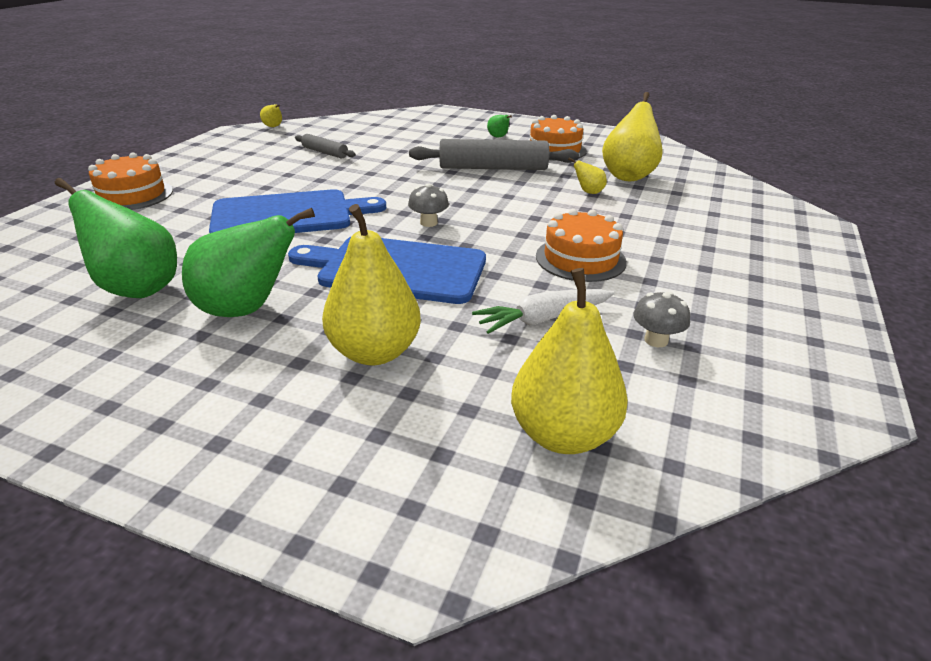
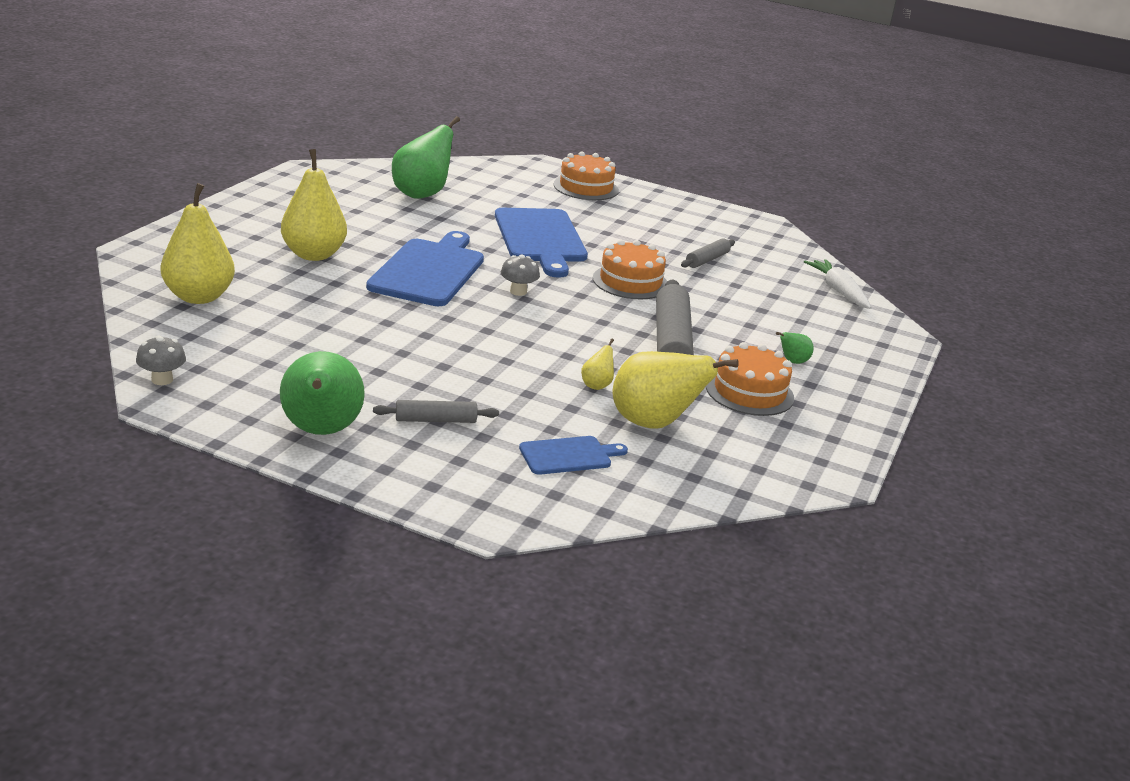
camera: 90 degrees right, 5 degrees down
green pear [182,208,315,317] -> green pear moved to [280,351,365,435]
yellow pear [260,104,282,127] -> none
white carrot [472,289,615,334] -> white carrot moved to [804,259,871,309]
orange cake [536,209,627,282] -> orange cake moved to [593,240,667,299]
grey mushroom [633,291,690,347] -> grey mushroom moved to [136,336,186,385]
none -> grey rolling pin [373,400,499,423]
none -> blue cutting board [519,436,628,475]

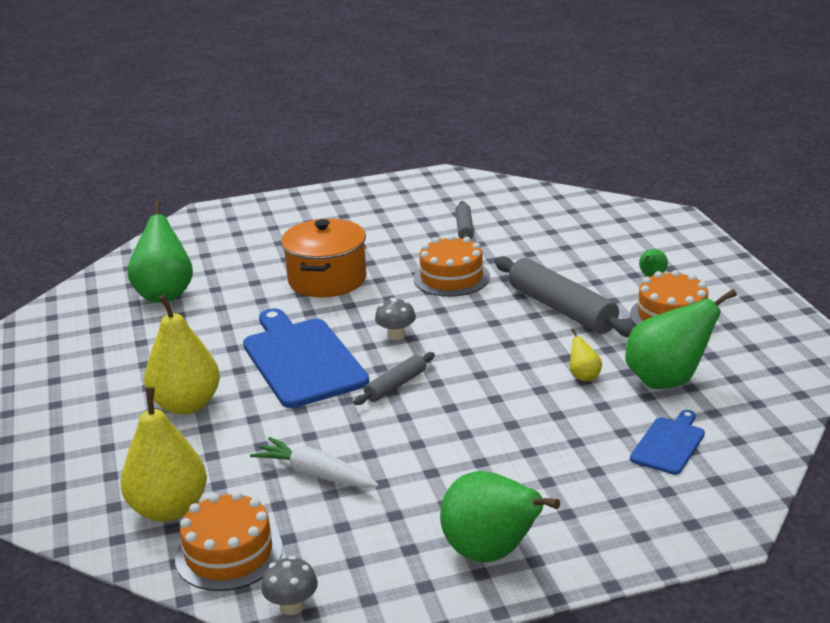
camera: 35 degrees left, 0 degrees up
grey rolling pin [373,400,499,423] -> grey rolling pin moved to [354,352,435,405]
blue cutting board [495,208,588,278] -> orange pot [281,219,367,297]
orange cake [553,151,619,200] -> orange cake moved to [175,491,283,591]
yellow pear [613,351,739,429] -> green pear [625,289,737,389]
white carrot [804,259,871,309] -> white carrot moved to [250,437,379,488]

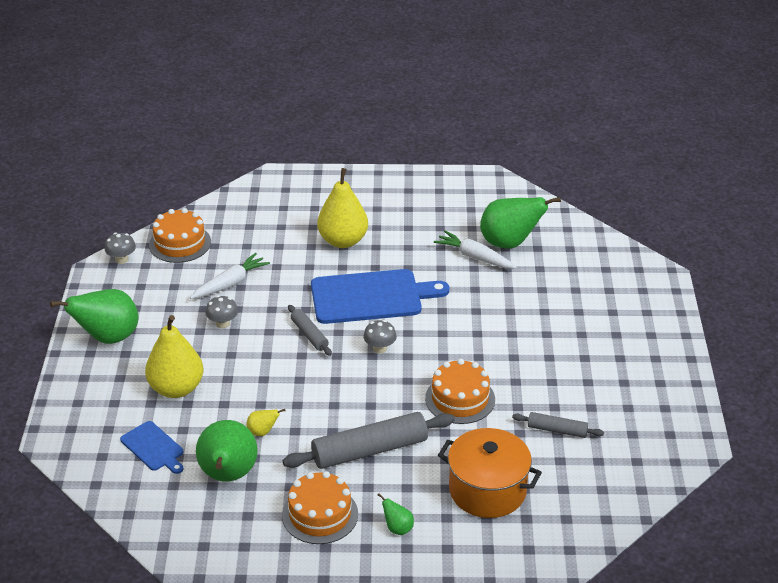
camera: 105 degrees right, 10 degrees up
yellow pear [120,387,207,522] -> yellow pear moved to [145,315,203,398]
orange pot [281,219,367,297] -> orange pot moved to [438,428,542,518]
none -> grey mushroom [206,295,238,329]
none -> white carrot [434,231,517,269]

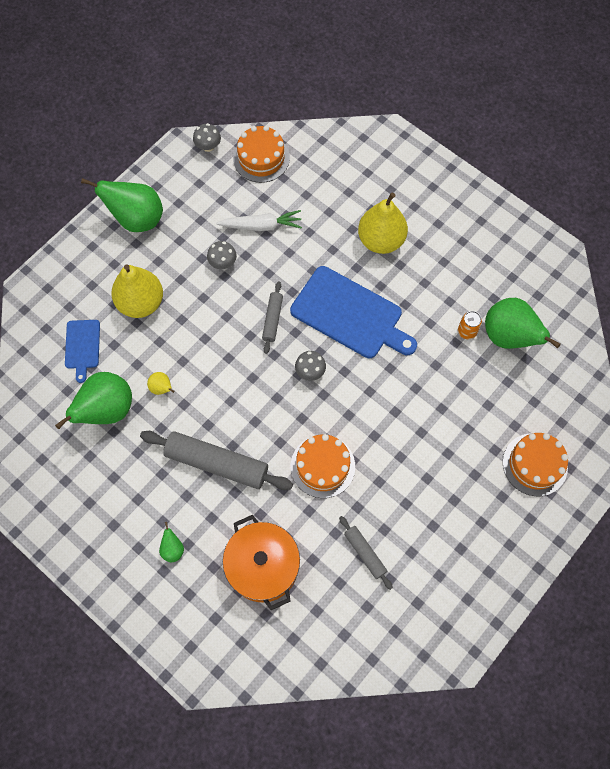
camera: 40 degrees right, 30 degrees up
orange cake [282,471,358,544] -> orange cake moved to [503,433,568,496]
white carrot [434,231,517,269] -> orange can [458,311,482,339]

